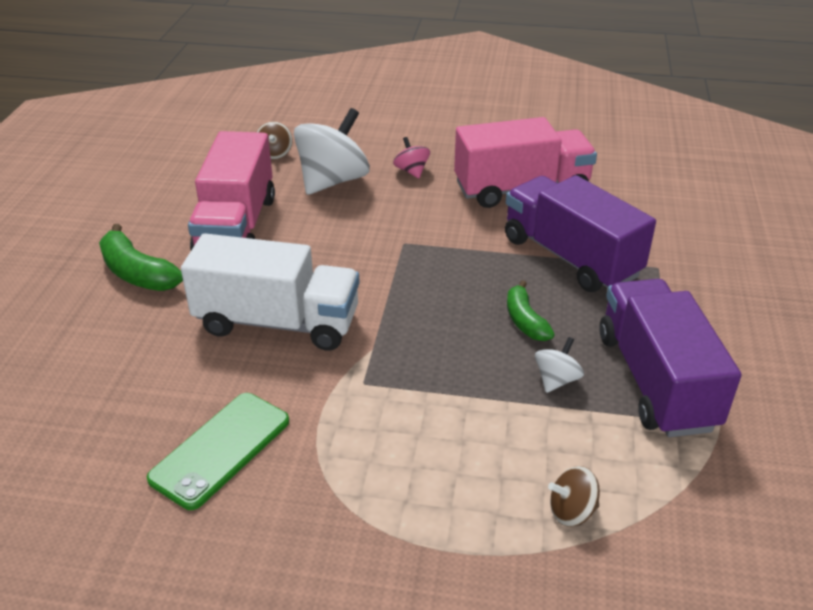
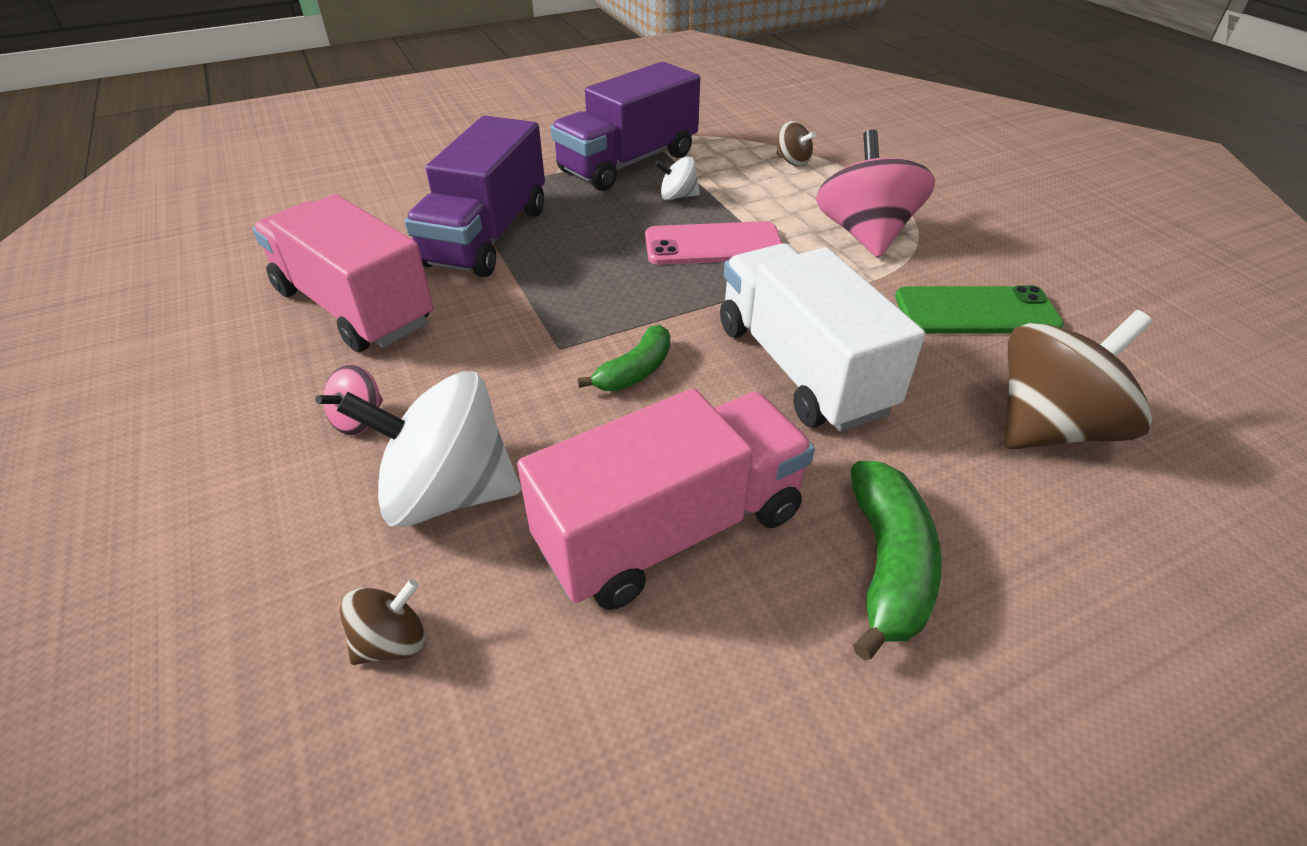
camera: 125 degrees left, 5 degrees up
green banana [507,280,555,341] -> green banana moved to [578,325,670,391]
none -> pink phone [645,221,782,265]
none -> pink spinning top [816,129,935,258]
none -> brown spinning top [1005,310,1153,449]

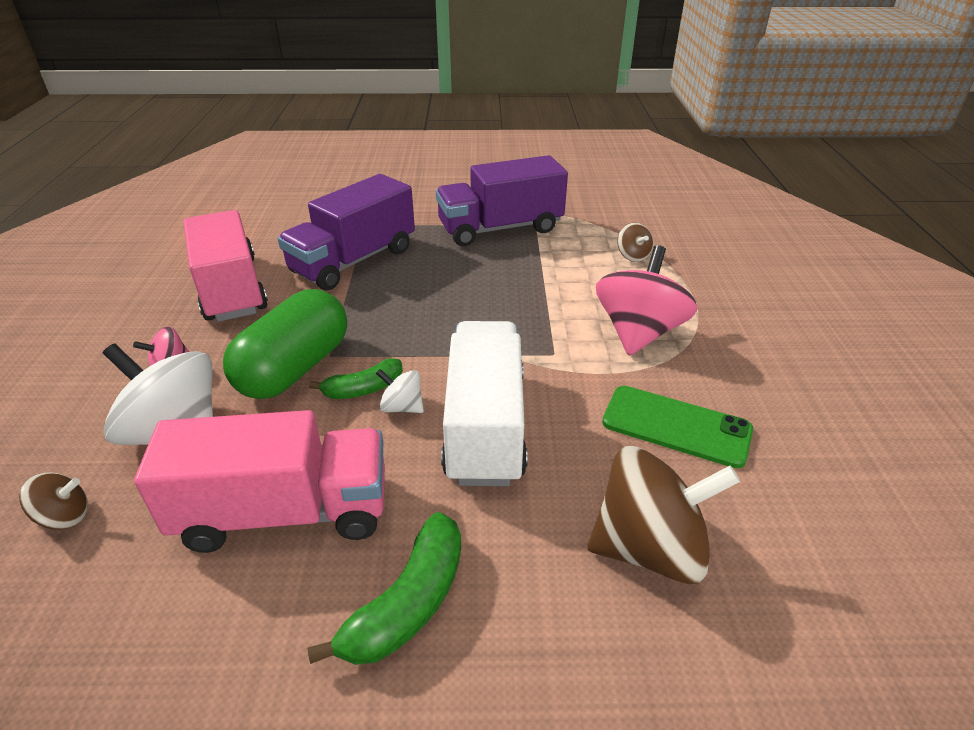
camera: 25 degrees right, 5 degrees down
pink phone [645,221,782,265] -> none
white spinning top [655,156,700,200] -> white spinning top moved to [376,369,424,413]
none -> green capsule [223,289,347,399]

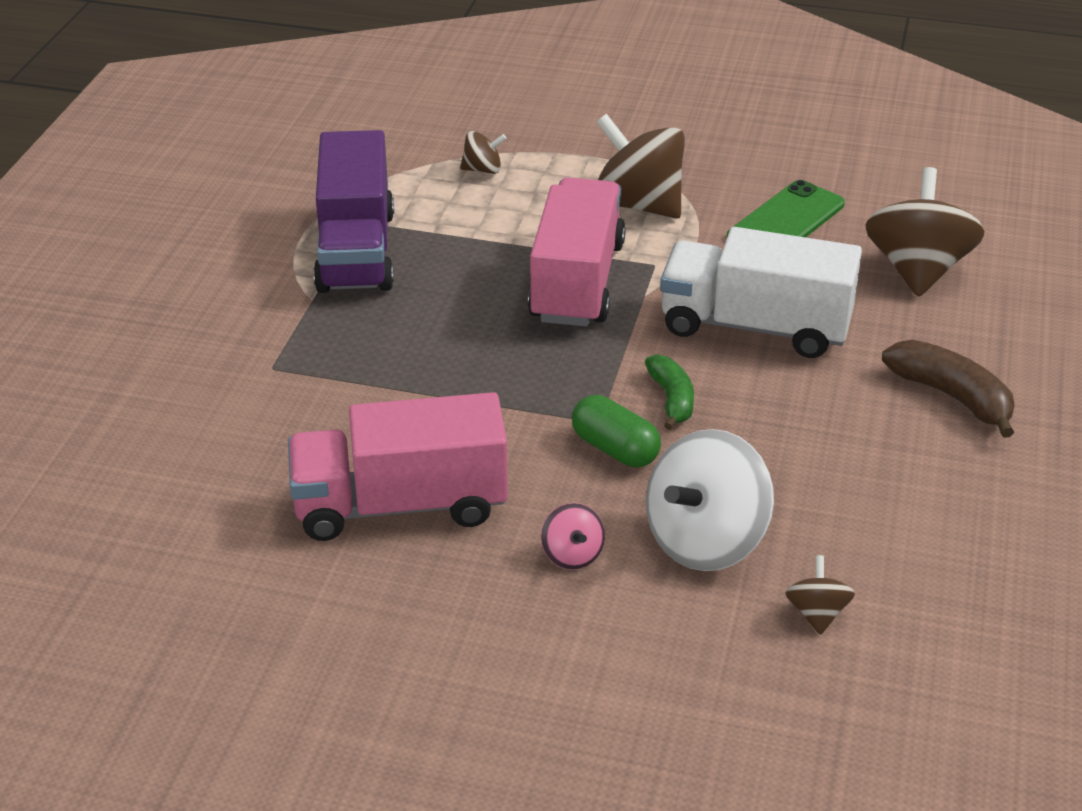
camera: 75 degrees left, 0 degrees up
pink truck [134,410,385,553] -> pink truck moved to [528,178,626,327]
green capsule [223,289,347,399] -> green capsule [572,395,661,467], size x0.58
purple truck [278,174,415,291] -> none
green banana [307,512,461,665] -> brown banana [882,340,1015,438]
white spinning top [376,369,424,413] -> none
pink spinning top [596,245,697,355] -> brown spinning top [597,114,685,219]

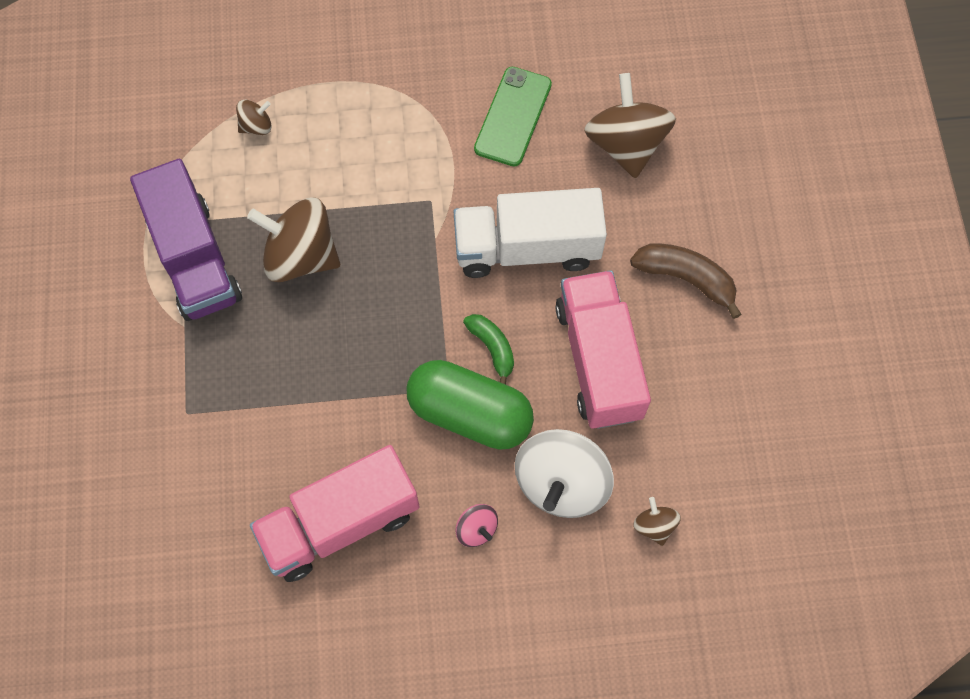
camera: 20 degrees left, 30 degrees up
pink truck [528,178,626,327] -> pink truck moved to [555,270,651,429]
green capsule [572,395,661,467] -> green capsule [406,360,534,450], size x1.72
brown spinning top [597,114,685,219] -> brown spinning top moved to [247,197,340,282]

